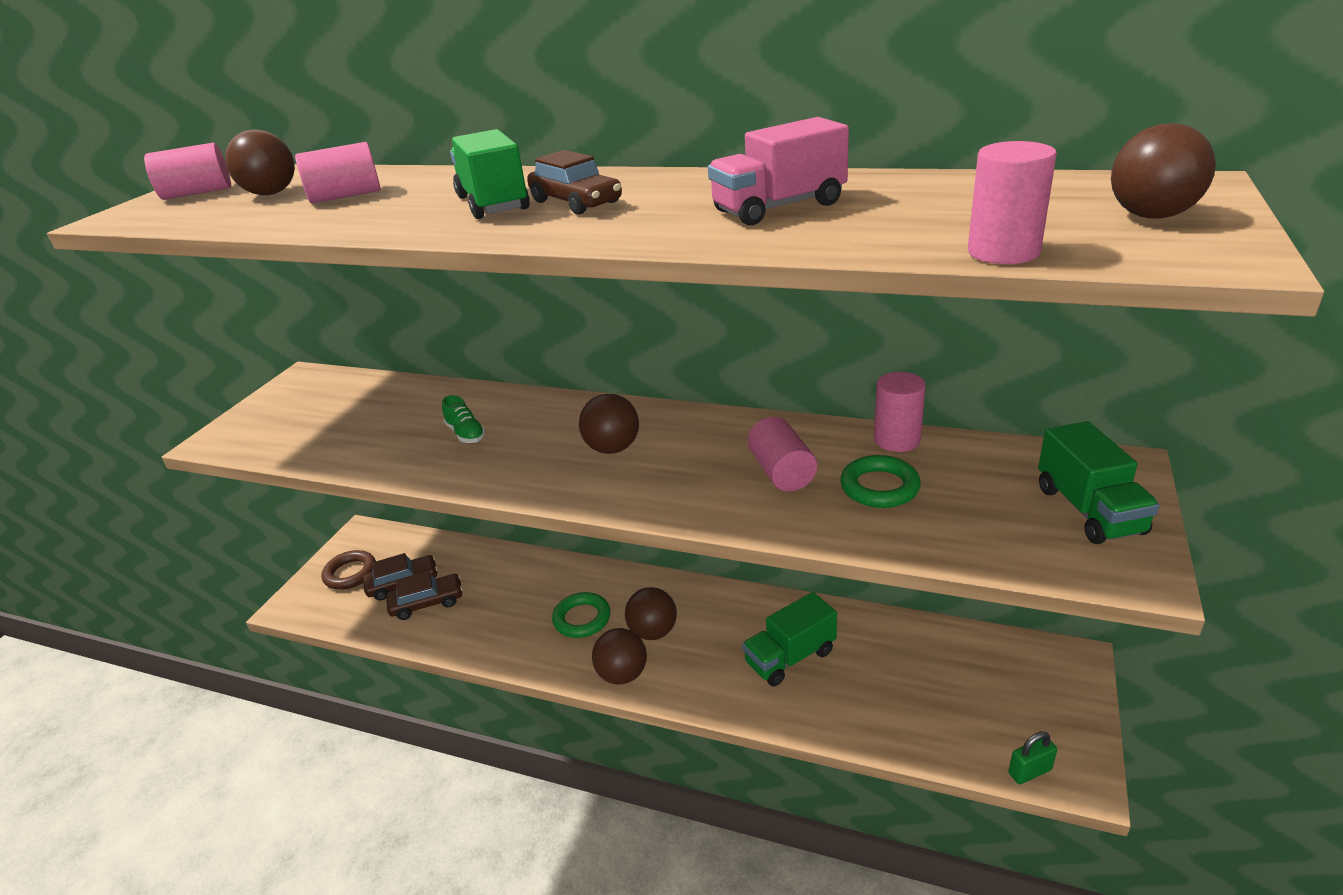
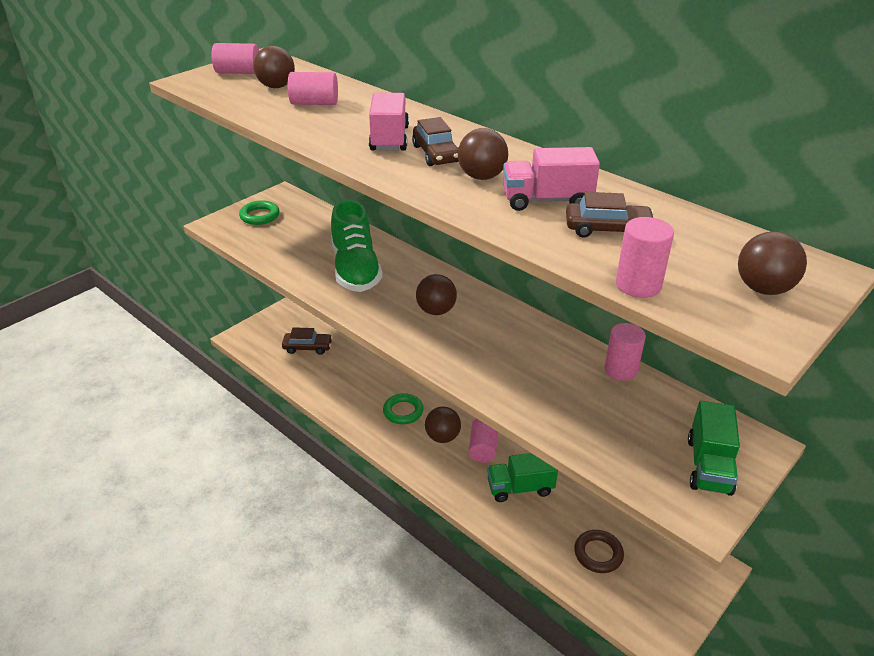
camera: 20 degrees right, 5 degrees up
brown ring [321,550,376,590] -> brown ring moved to [574,530,624,573]
brown car [386,571,463,620] -> brown car moved to [566,192,654,238]
green shoe [442,395,486,443] -> green shoe [331,200,382,292], size x2.46
green truck [450,129,530,219] -> pink truck [369,93,409,151]
brown ball [592,628,647,685] -> brown ball moved to [458,128,508,180]
pink cylinder [748,417,817,492] -> pink cylinder moved to [469,418,498,463]
green ring [840,455,921,508] -> green ring moved to [239,200,280,225]
green padlock [1008,731,1057,784] -> none

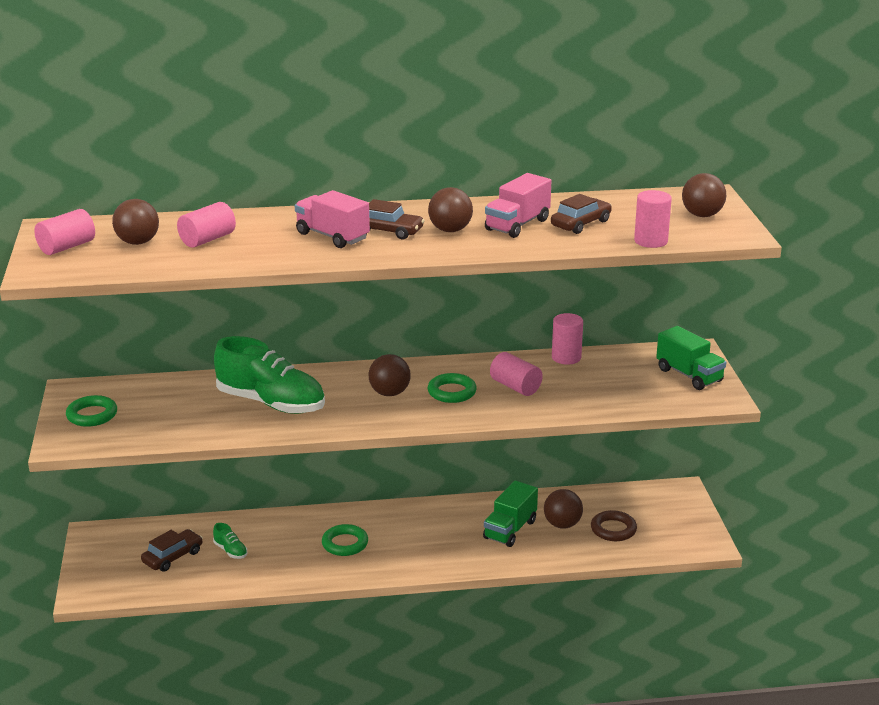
camera: 50 degrees left, 10 degrees down
brown ball [425,406,461,443] -> brown ball moved to [544,489,583,528]
pink cylinder [469,418,498,463] -> pink cylinder moved to [490,352,543,396]
none -> green shoe [213,523,247,559]
none -> green ring [428,373,477,403]

